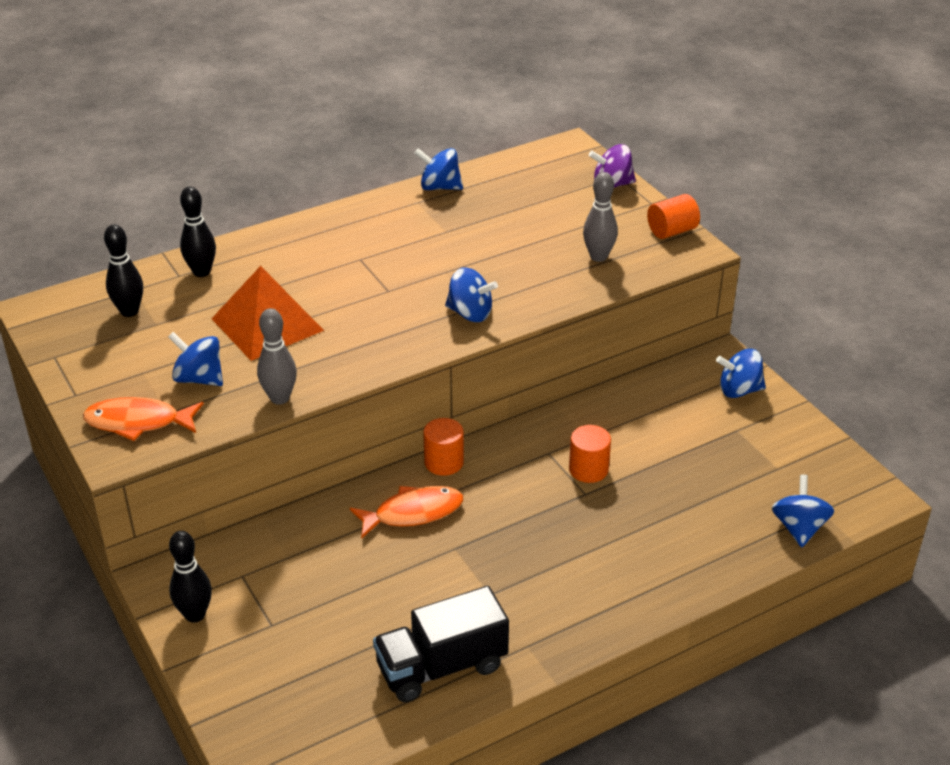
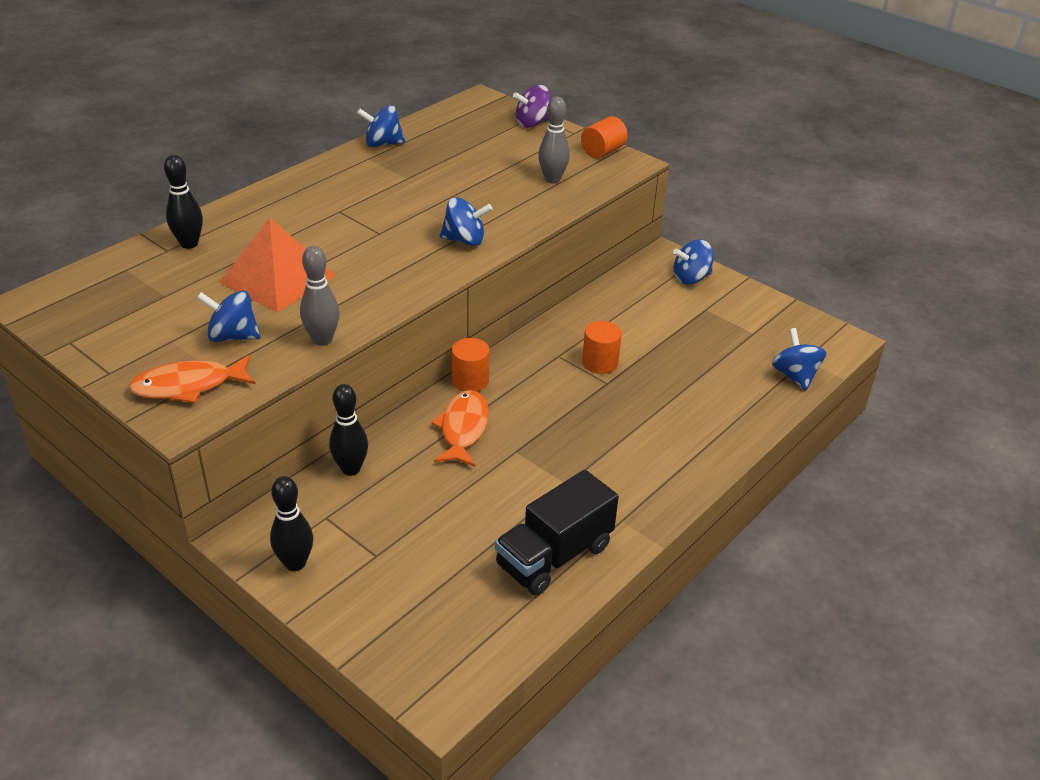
camera: 20 degrees left, 0 degrees up
black bowling pin [104,224,143,317] -> black bowling pin moved to [329,384,368,476]
orange fish [350,486,463,539] -> orange fish turned 45 degrees counterclockwise [431,390,489,467]

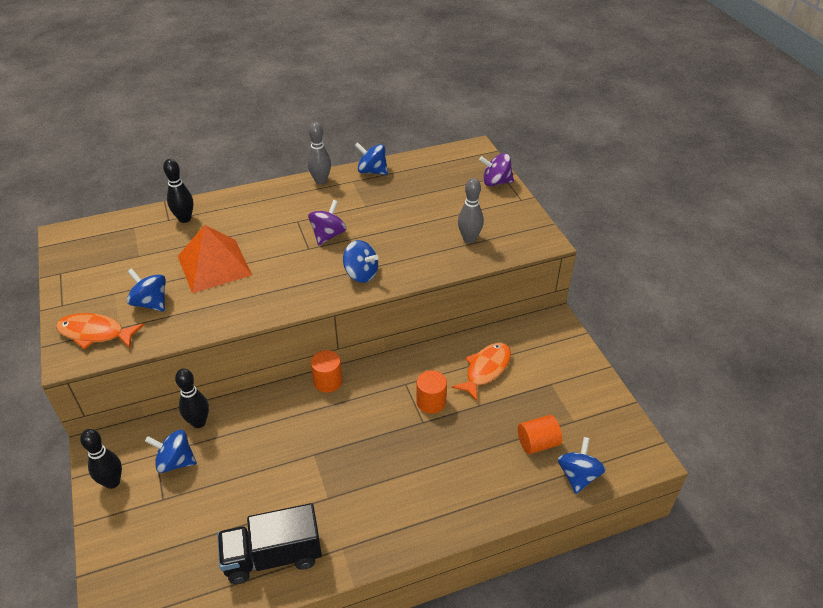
camera: 30 degrees right, 5 degrees up
grey bowling pin [300,246,340,346] -> grey bowling pin moved to [307,122,331,184]
orange fish [431,390,489,467] -> orange fish moved to [451,343,511,401]
orange cylinder [581,116,627,158] -> orange cylinder moved to [518,415,562,454]
blue spinning top [673,239,714,285] -> blue spinning top moved to [145,429,197,473]
none -> purple spinning top [308,200,347,245]

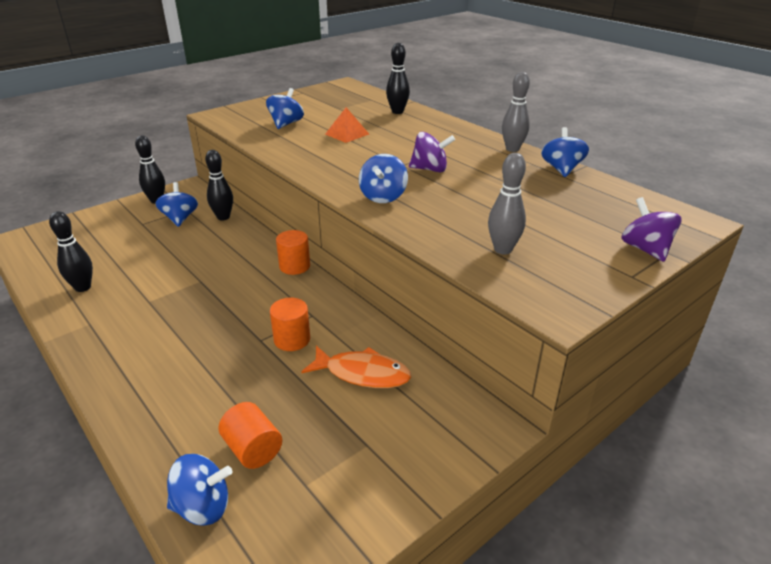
camera: 70 degrees right, 10 degrees down
orange fish [56,313,144,349] -> none
orange pyramid [178,225,252,293] -> orange pyramid [325,107,369,143], size x0.55
black truck [217,503,322,584] -> black bowling pin [49,211,93,292]

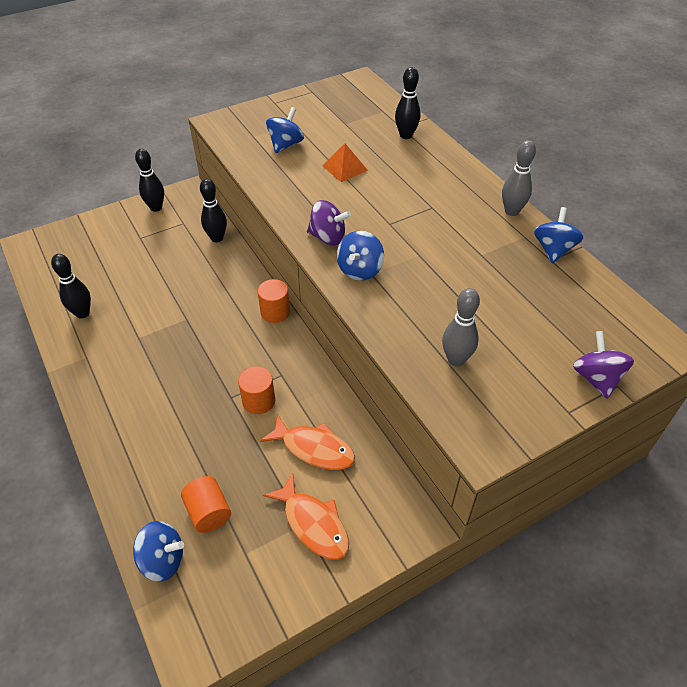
camera: 10 degrees right, 15 degrees up
blue spinning top [155,182,198,227] -> none
purple spinning top [409,132,455,173] -> purple spinning top moved to [307,200,351,246]
none -> orange fish [263,474,349,560]

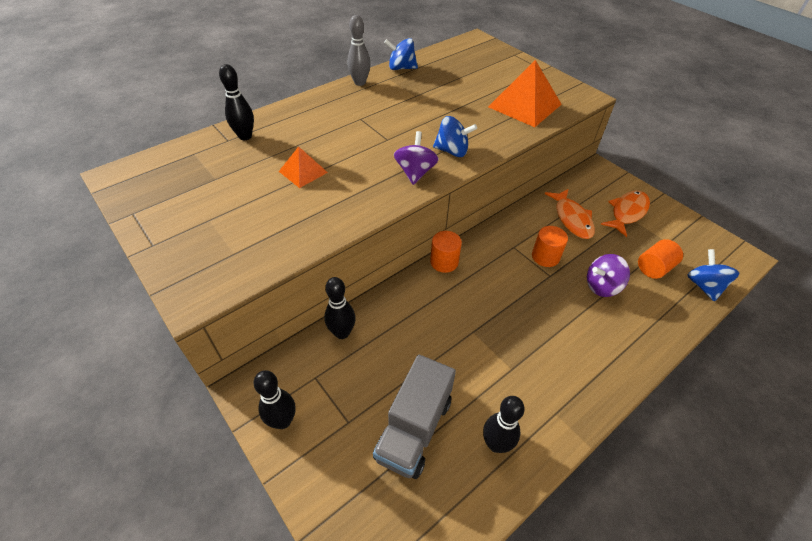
camera: 100 degrees left, 0 degrees up
orange fish [260,414,355,470] -> orange fish turned 150 degrees clockwise [545,189,595,239]
blue spinning top [266,107,304,153] -> none
grey bowling pin [442,288,480,367] -> orange pyramid [488,60,562,127]
purple spinning top [573,331,634,399] -> purple spinning top moved to [587,254,630,297]
none -> grey truck [373,355,456,479]

